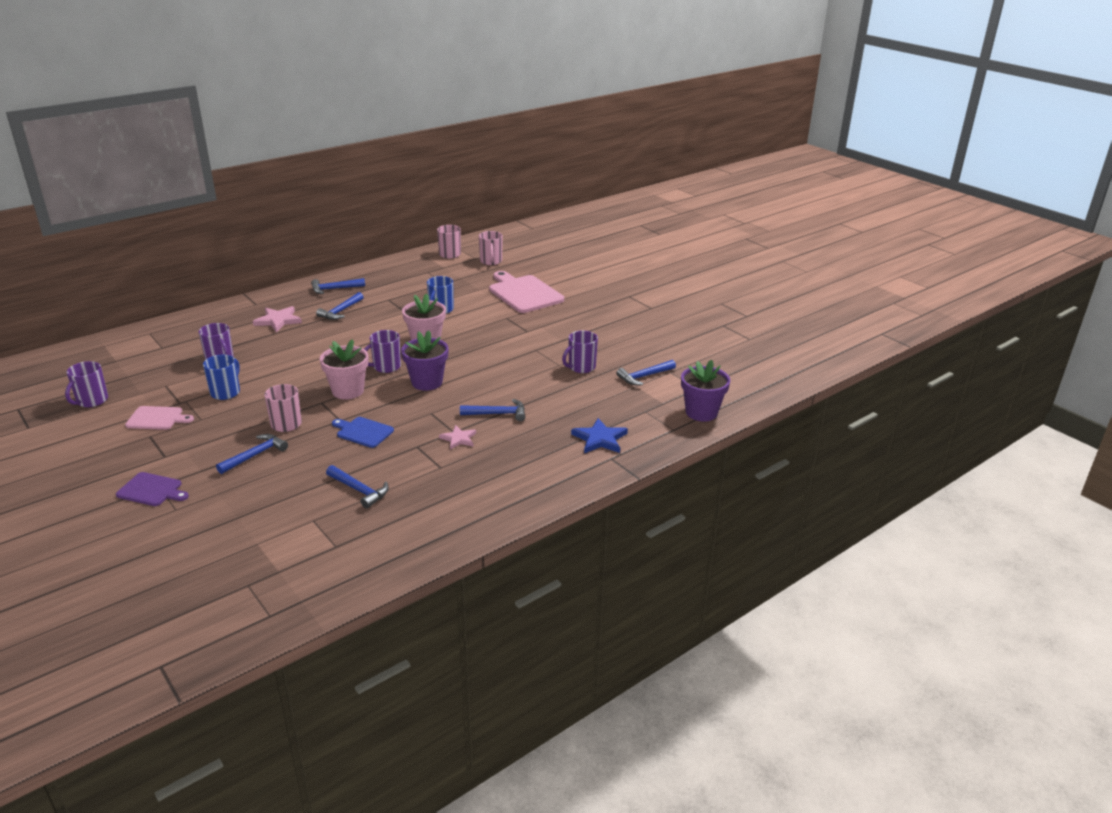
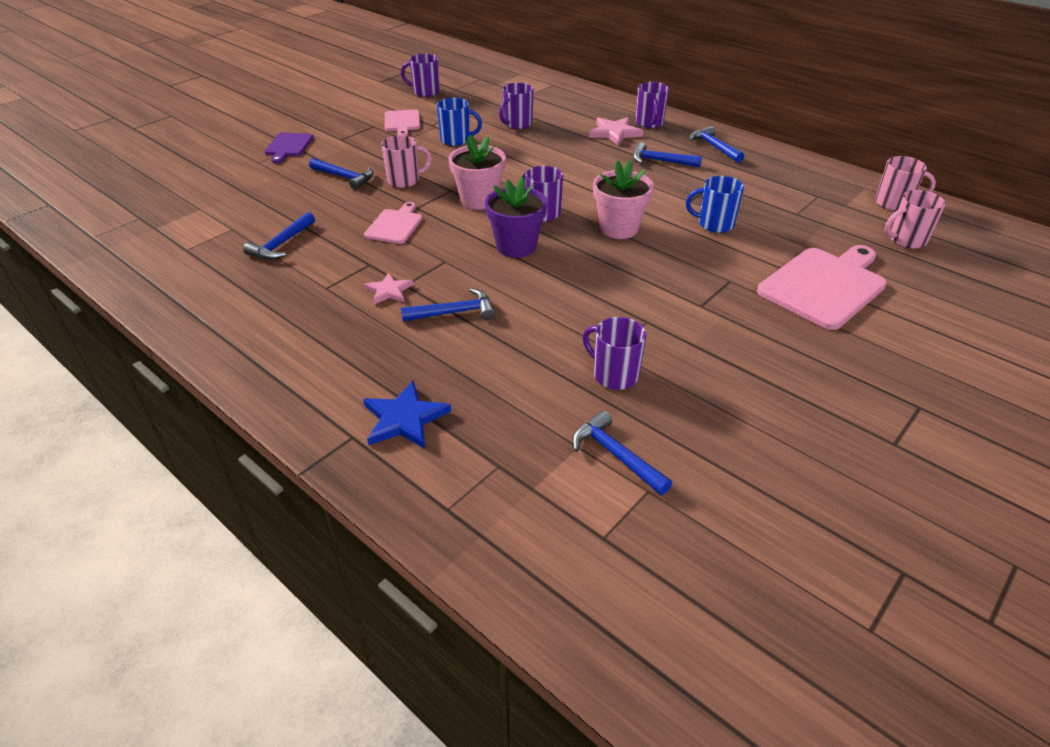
camera: 80 degrees right, 10 degrees up
blue cutting board [332,417,394,448] -> pink cutting board [364,202,423,244]
blue hammer [460,399,525,421] -> blue hammer turned 90 degrees counterclockwise [401,288,495,321]
purple flower pot [681,360,730,422] -> none
none -> purple mug [635,82,669,128]

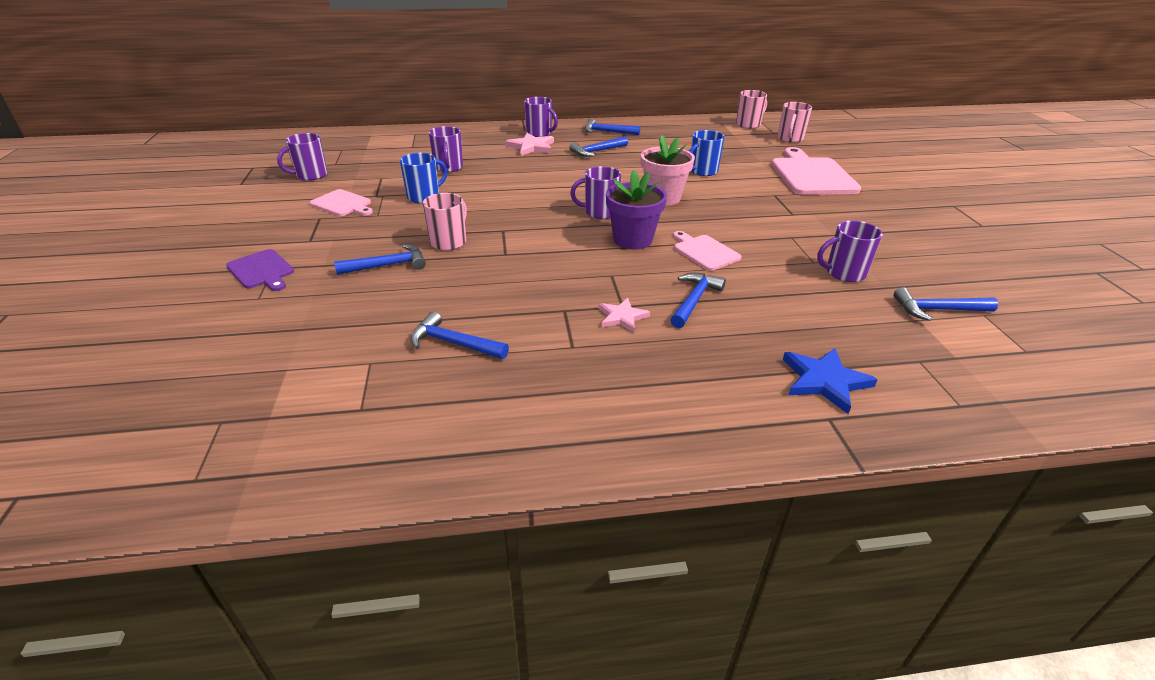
camera: 50 degrees left, 5 degrees down
blue hammer [243,212,315,260] -> blue hammer turned 135 degrees clockwise [410,311,509,359]
pink cutting board [364,202,423,244] -> pink cutting board moved to [673,231,742,271]
pink flower pot [449,135,506,210] -> none

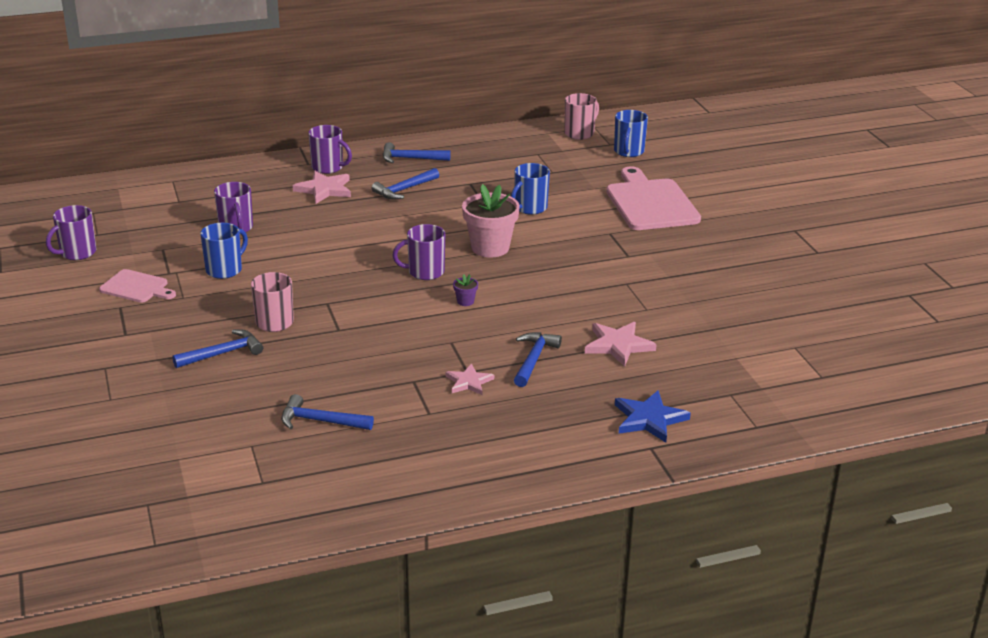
camera: 10 degrees left, 5 degrees down
purple cutting board [226,249,294,291] -> none
purple flower pot [606,170,667,250] -> purple flower pot [453,274,478,306], size x0.42
pink cutting board [673,231,742,271] -> none
pink mug [778,102,812,143] -> blue mug [614,110,648,157]
purple mug [817,220,882,282] -> none
blue hammer [894,287,998,321] -> none
none -> pink star [585,322,657,367]

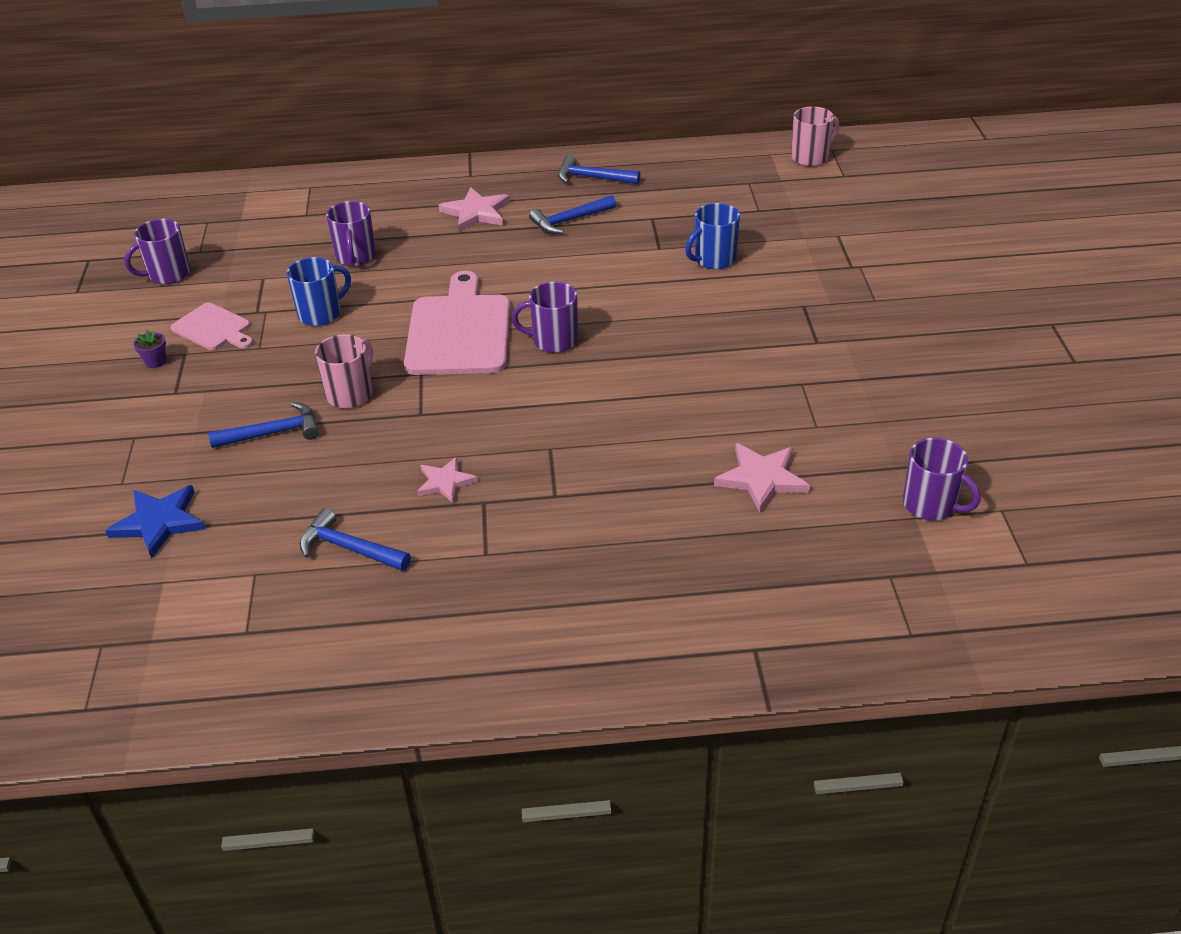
camera: 15 degrees right, 10 degrees up
purple mug [308,125,352,174] -> purple mug moved to [903,438,980,521]
pink star [445,363,494,395] -> pink star moved to [417,457,478,503]
purple flower pot [453,274,478,306] -> purple flower pot moved to [133,330,166,368]
pink flower pot [462,184,520,258] -> none
blue hammer [514,332,562,387] -> none
pink cutting board [606,167,701,230] -> pink cutting board moved to [404,271,510,375]
blue mug [614,110,648,157] -> none
blue star [615,390,691,443] -> blue star moved to [105,485,206,559]

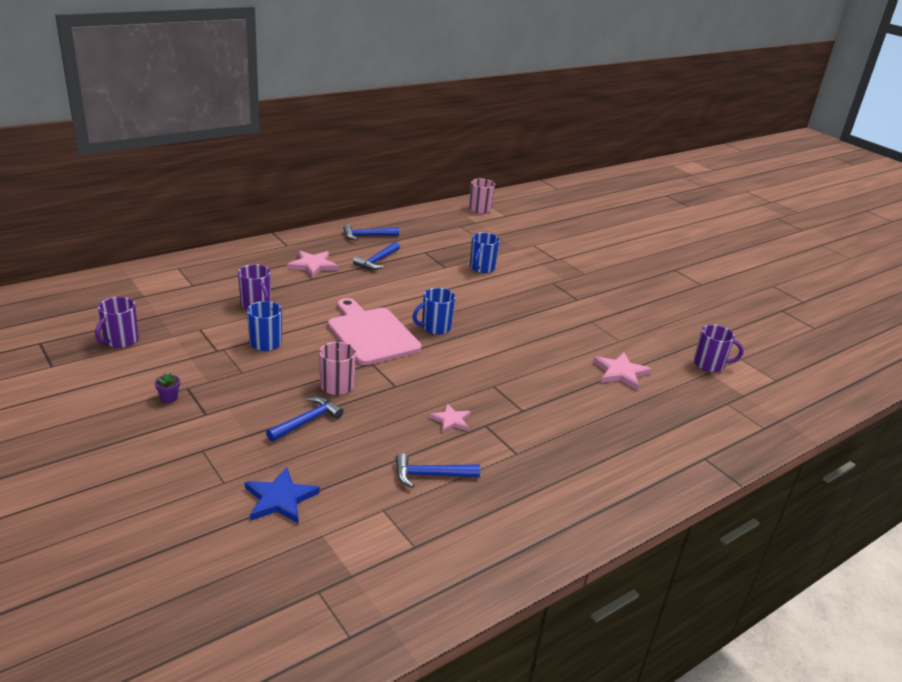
camera: 35 degrees left, 10 degrees down
pink cutting board [170,303,253,350] -> none
purple mug [512,282,578,353] -> blue mug [413,288,456,335]

